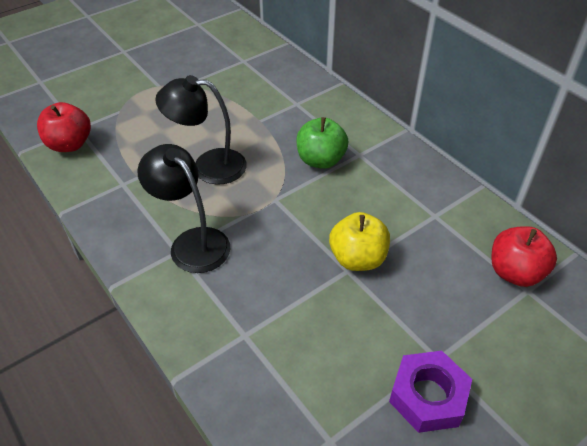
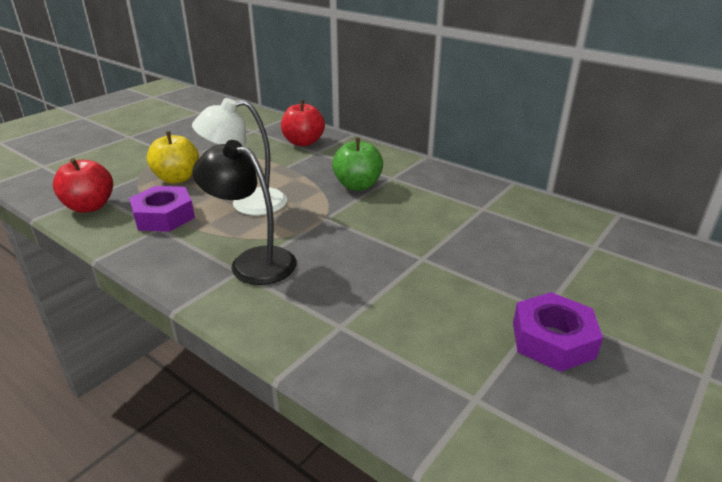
camera: 15 degrees left, 15 degrees down
black lamp [155,75,247,185] -> white lamp [192,98,287,215]
yellow apple [329,212,390,271] -> yellow apple moved to [147,131,199,184]
red apple [491,226,557,287] -> red apple moved to [281,100,325,146]
none -> purple nut [129,186,195,232]

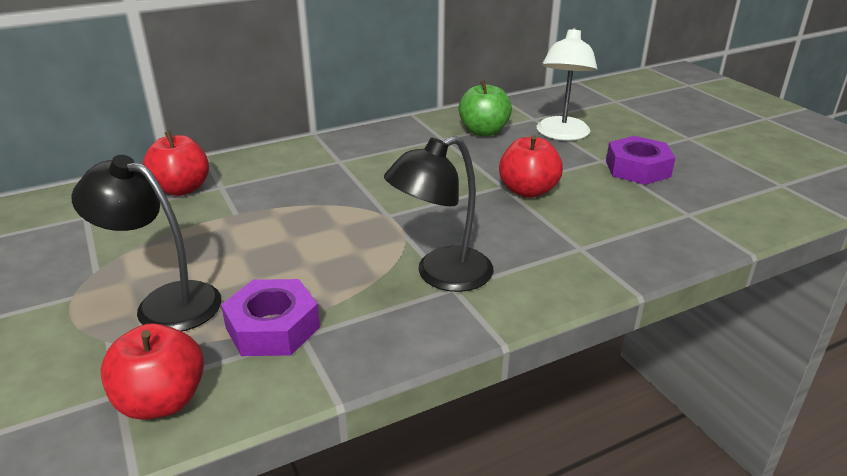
camera: 65 degrees left, 0 degrees up
yellow apple [147,131,199,184] -> black lamp [71,155,222,331]
white lamp [192,98,287,215] -> white lamp moved to [537,26,597,141]
green apple [332,138,383,191] -> green apple moved to [458,80,512,136]
none -> red apple [499,135,563,198]

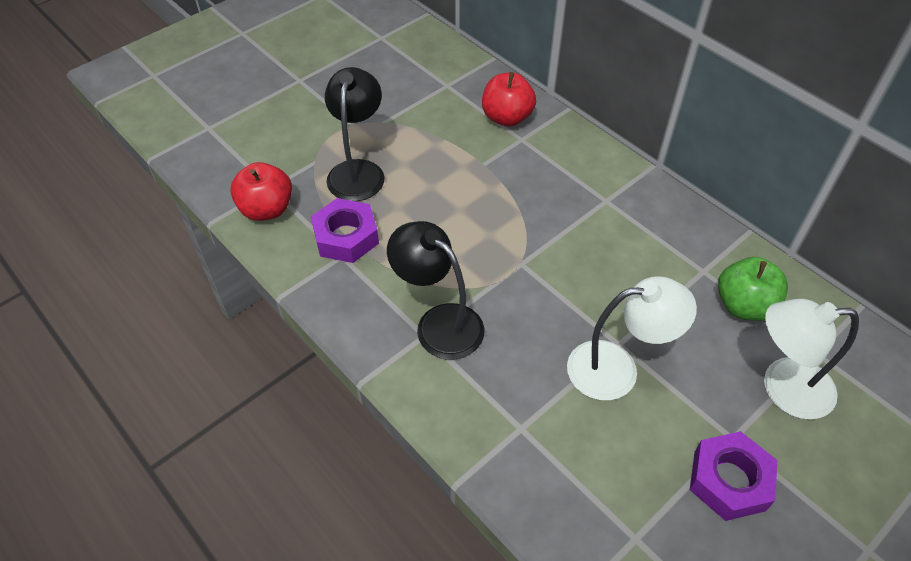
camera: 75 degrees right, 20 degrees up
red apple [499,135,563,198] -> white lamp [567,276,697,400]

